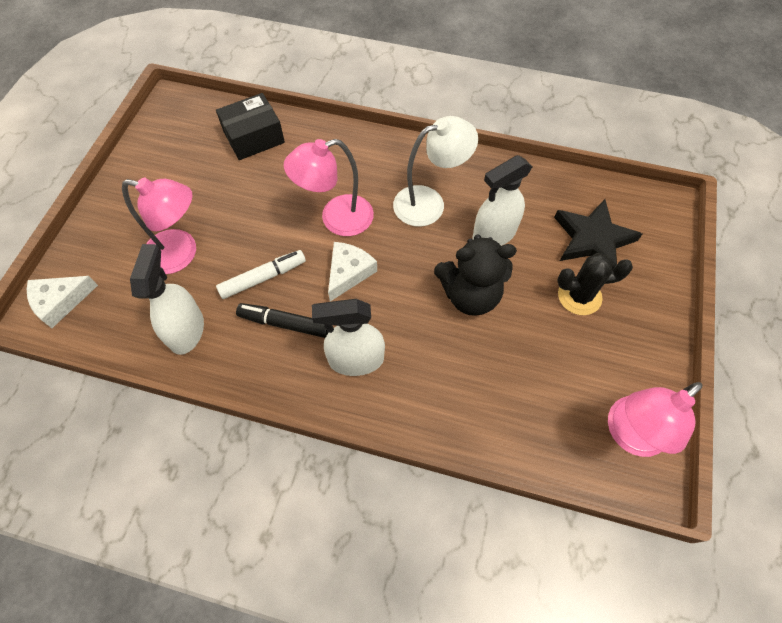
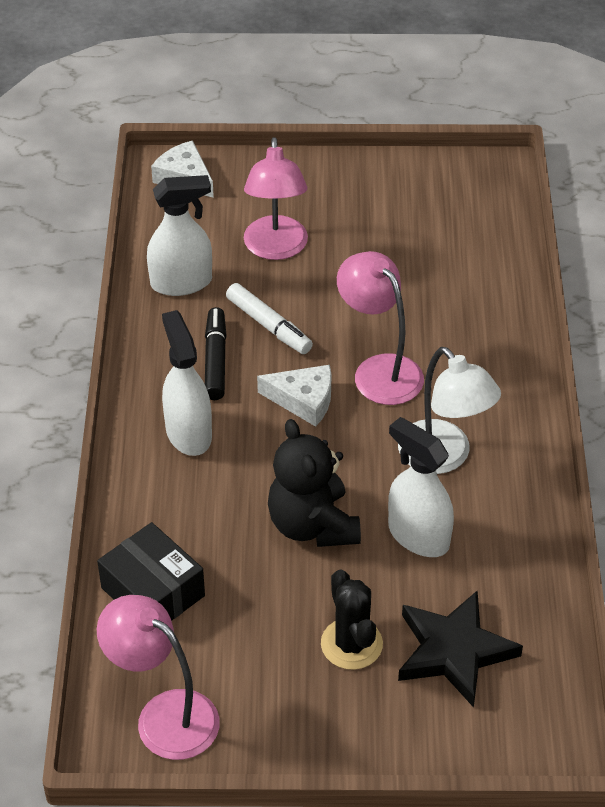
camera: 75 degrees right, 15 degrees down
black box [216,93,285,160] -> black box moved to [97,522,205,621]

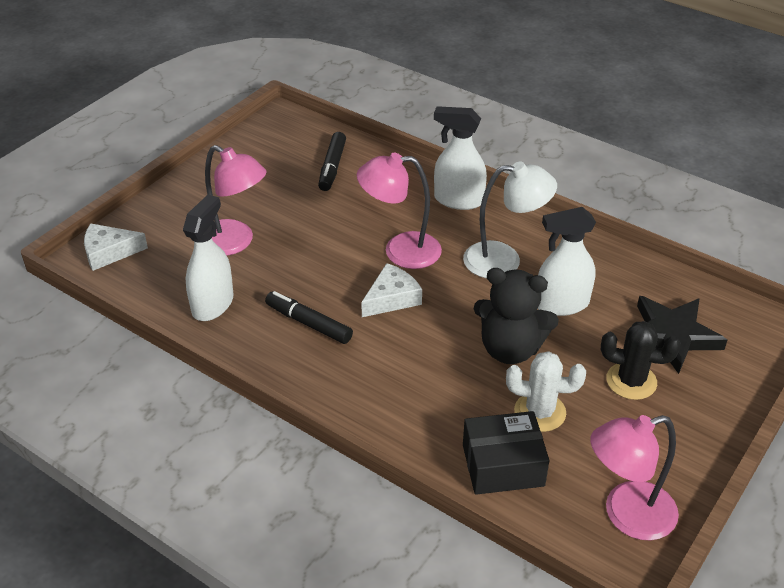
camera: 55 degrees left, 5 degrees down
white spray bottle [162,310,212,456] -> white spray bottle moved to [434,106,487,210]
white marker [226,283,313,354] -> none
none -> black marker [318,132,346,191]
none -> white cactus [506,351,586,432]

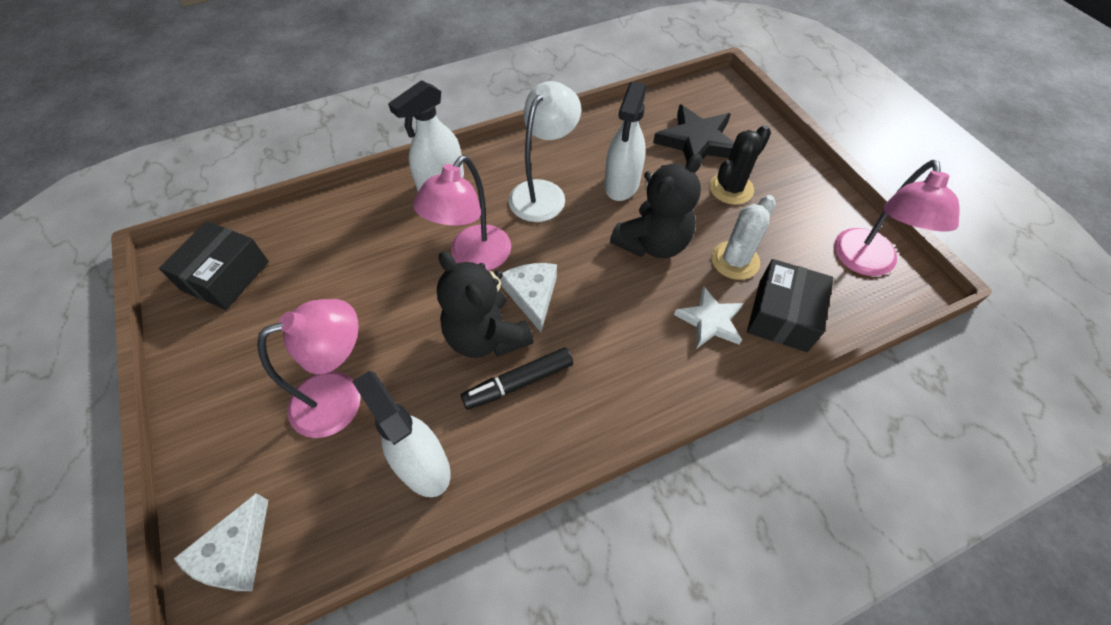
camera: 60 degrees left, 15 degrees up
black marker [318,132,346,191] -> none
none -> black box [159,221,269,310]
none -> black teddy bear [437,251,534,358]
none -> white star [674,286,743,349]

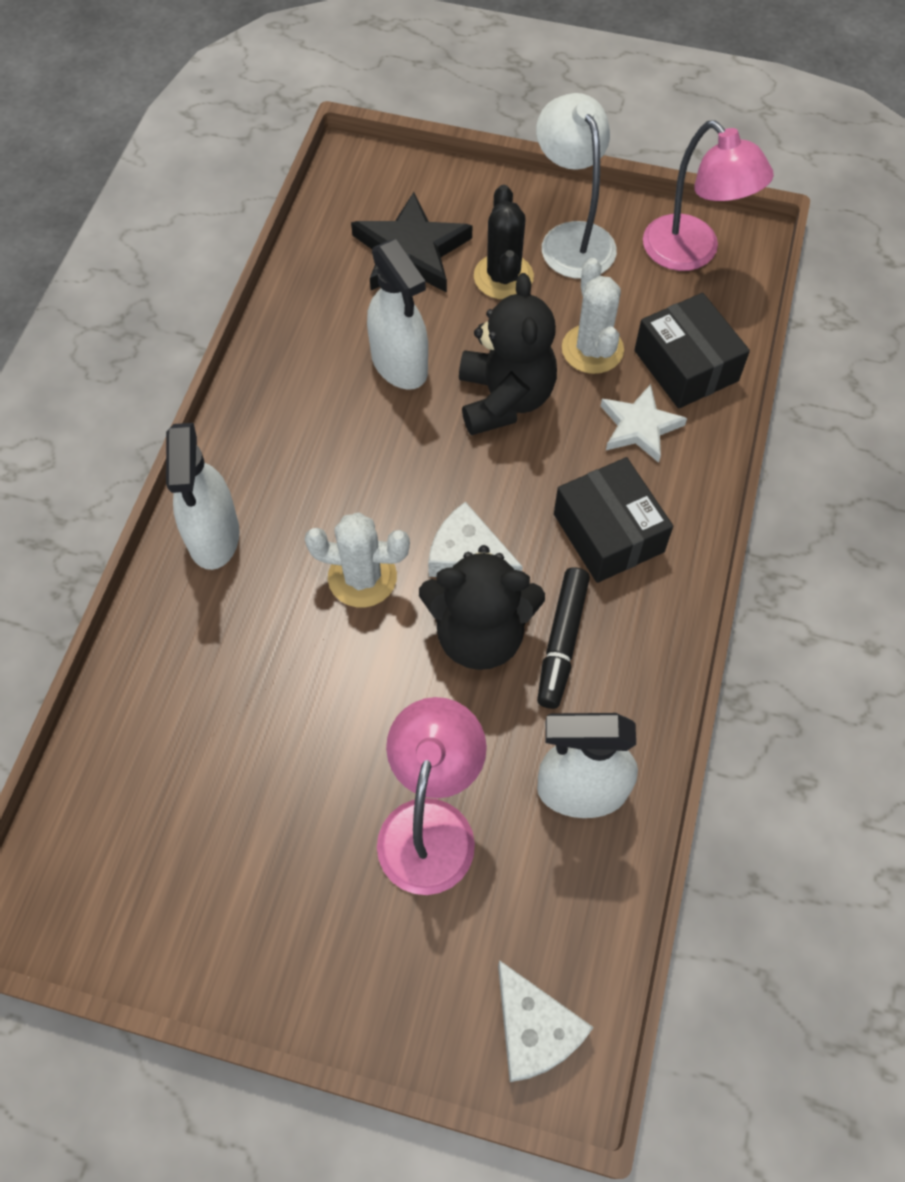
camera: 50 degrees left, 5 degrees up
black box [159,221,269,310] -> black box moved to [554,457,673,583]
pink lamp [413,156,511,271] -> white cactus [305,512,410,607]
white lamp [509,81,581,222] -> white lamp moved to [536,93,617,279]

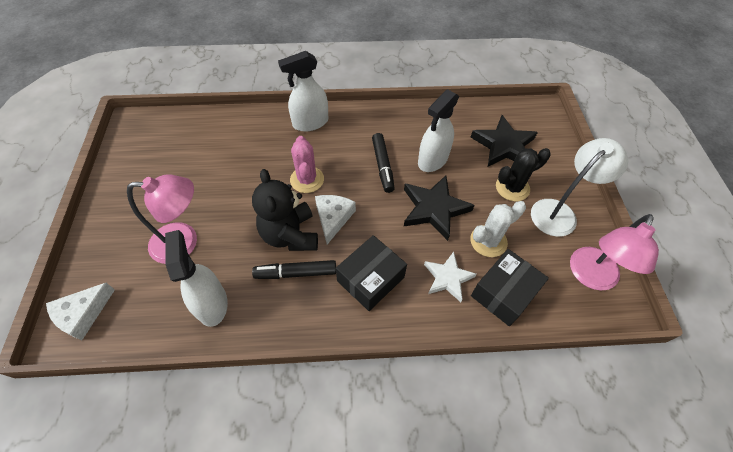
camera: 70 degrees right, 5 degrees down
white cactus [305,512,410,607] -> pink cactus [290,136,324,193]
black teddy bear [459,273,557,435] -> black star [404,176,475,241]
none -> black marker [372,133,395,193]

